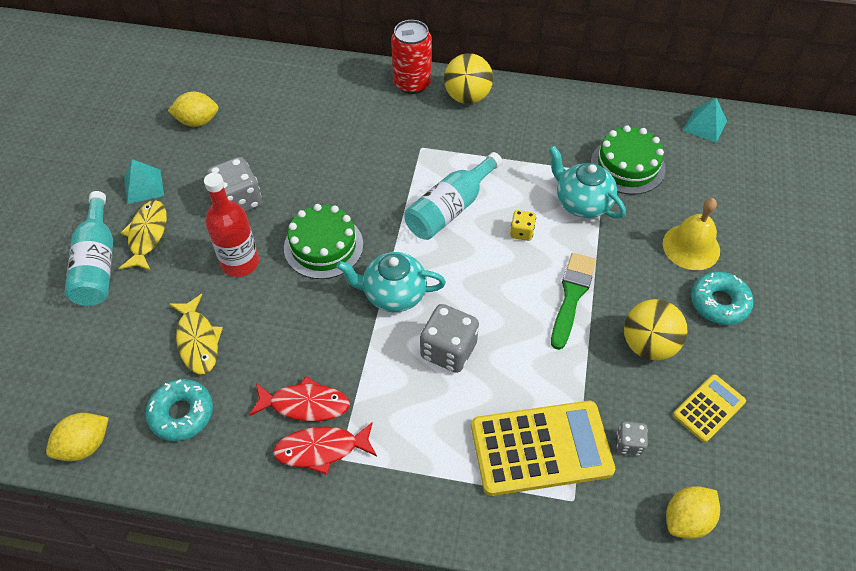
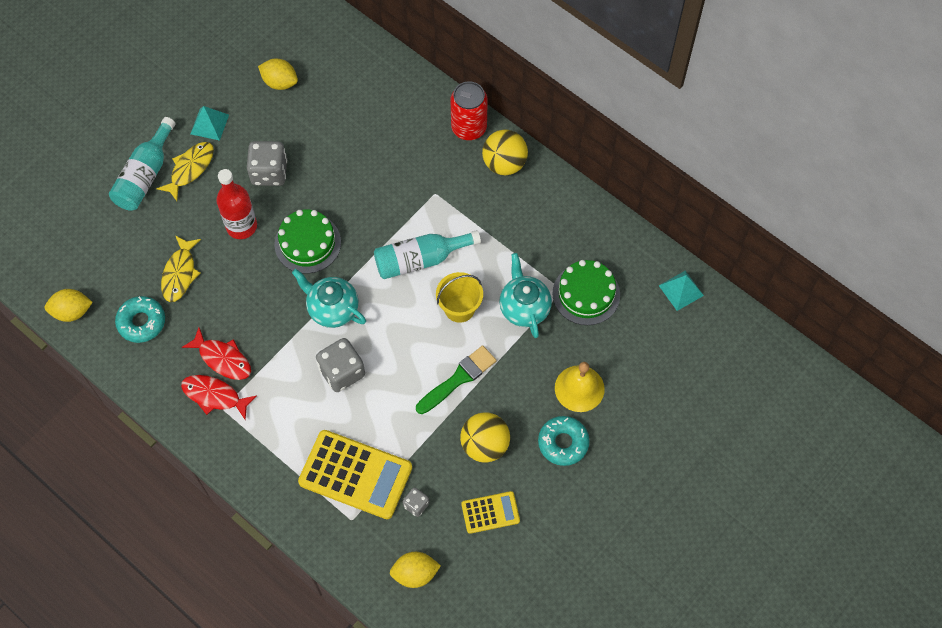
camera: 30 degrees right, 10 degrees up
yellow dice [510,210,536,241] -> yellow bucket [436,272,483,323]

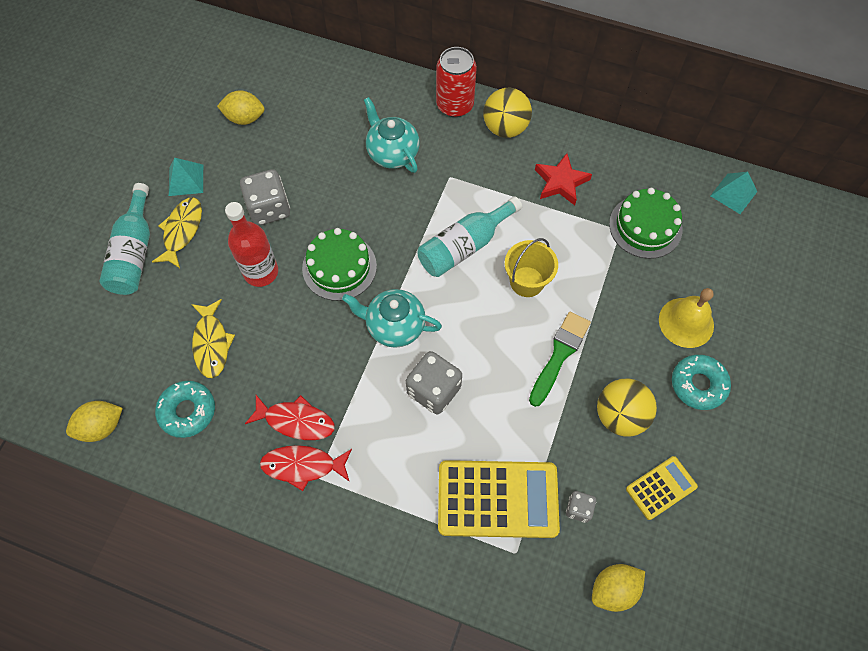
camera: 20 degrees left, 0 degrees up
turquoise teapot [499,253,552,338] -> turquoise teapot moved to [364,97,420,173]
none -> red star [535,153,592,205]

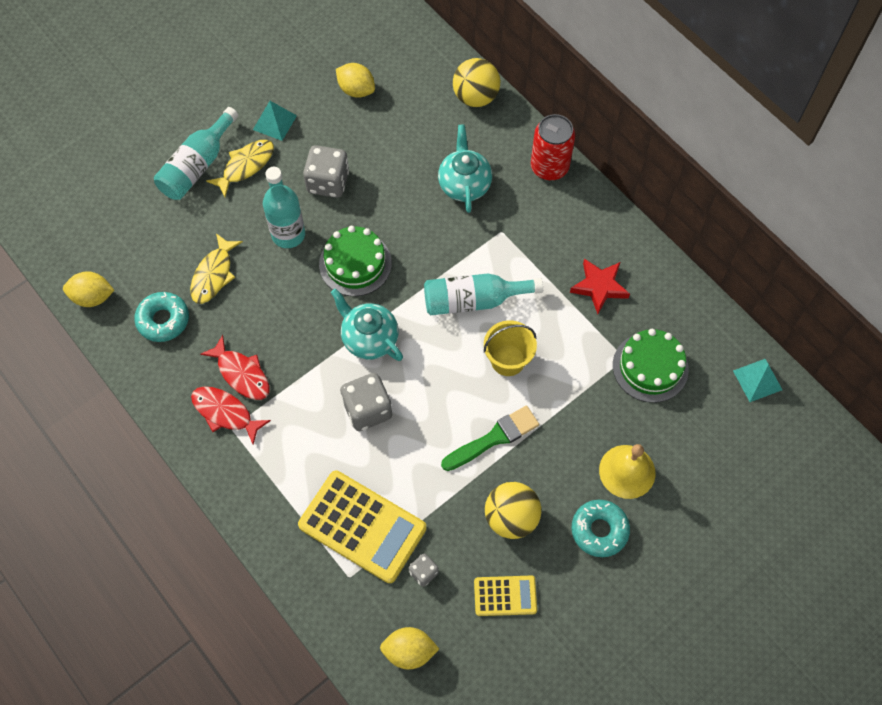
camera: 30 degrees right, 0 degrees up
red bottle [225,202,278,287] -> turquoise bottle [263,167,305,248]
yellow ball [483,88,532,138] -> yellow ball moved to [453,58,500,107]

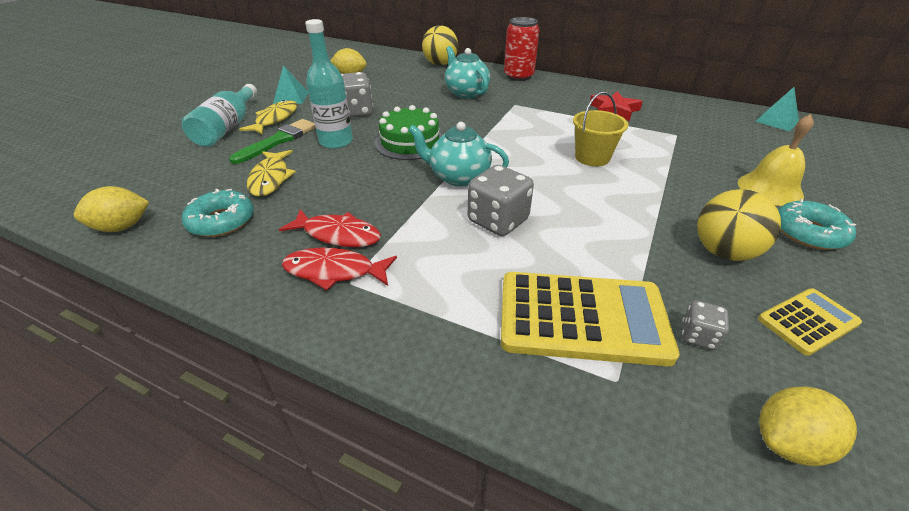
camera: 25 degrees left, 25 degrees down
turquoise bottle [424,273,543,315] -> none
green brush [441,406,539,471] -> green brush moved to [229,119,316,164]
green cake [613,329,689,403] -> none

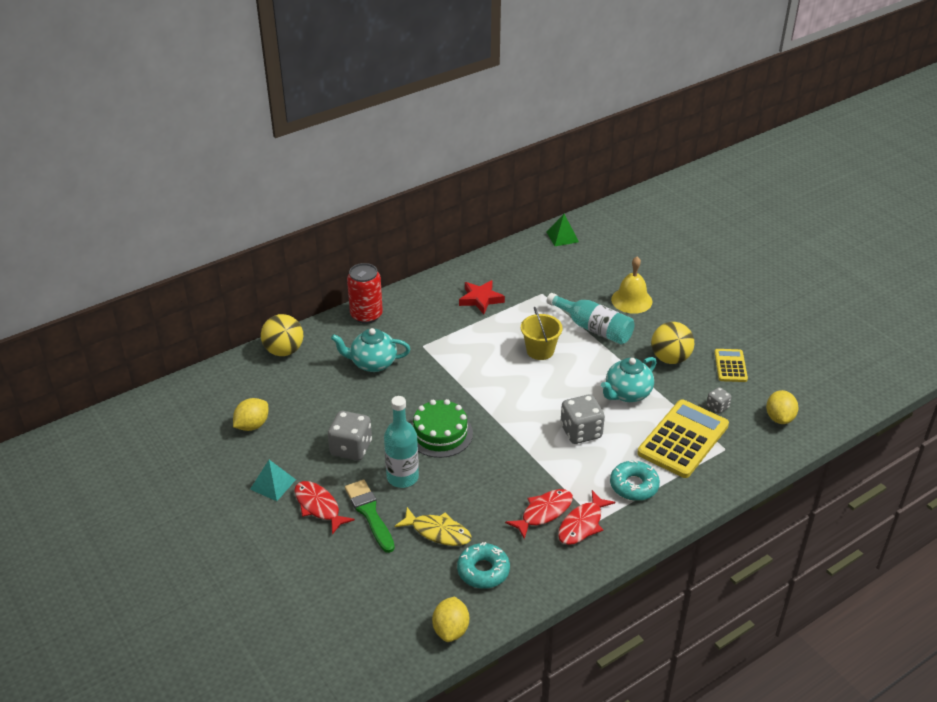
camera: 60 degrees left, 0 degrees up
turquoise bottle [182,84,257,147] -> turquoise bottle moved to [547,293,634,345]
yellow fish [239,100,297,134] -> red fish [294,481,355,535]
turquoise teapot [408,122,509,187] -> turquoise teapot moved to [601,357,656,402]
turquoise pyramid [755,87,799,131] -> green pyramid [547,214,579,246]
turquoise donut [778,199,856,250] -> turquoise donut moved to [610,460,660,501]

